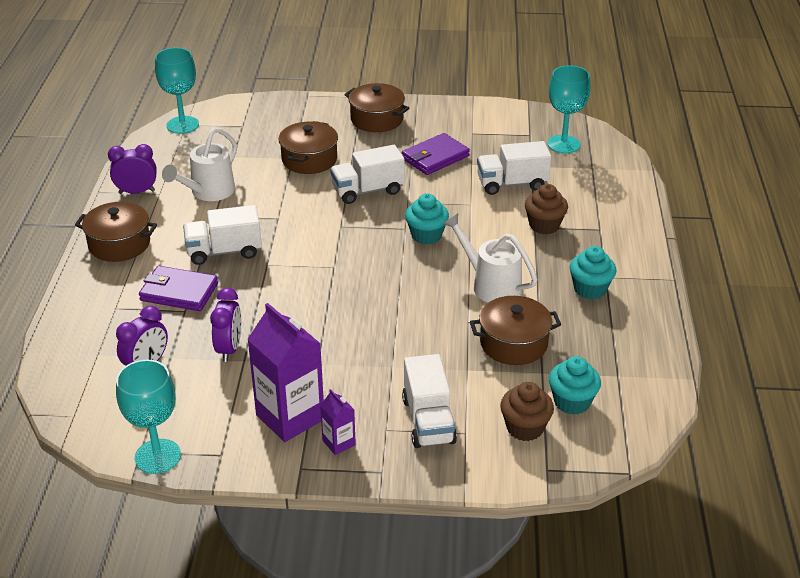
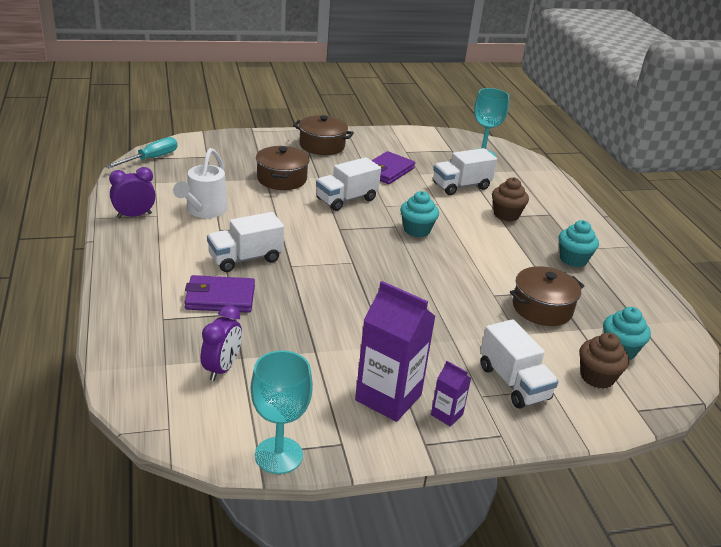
camera: 20 degrees left, 5 degrees down
brown pot [75,202,157,262] -> none
turquoise goblet [155,48,199,134] -> turquoise screwdriver [106,137,177,168]
purple clock [210,288,241,362] -> none
white watering can [443,213,537,303] -> none

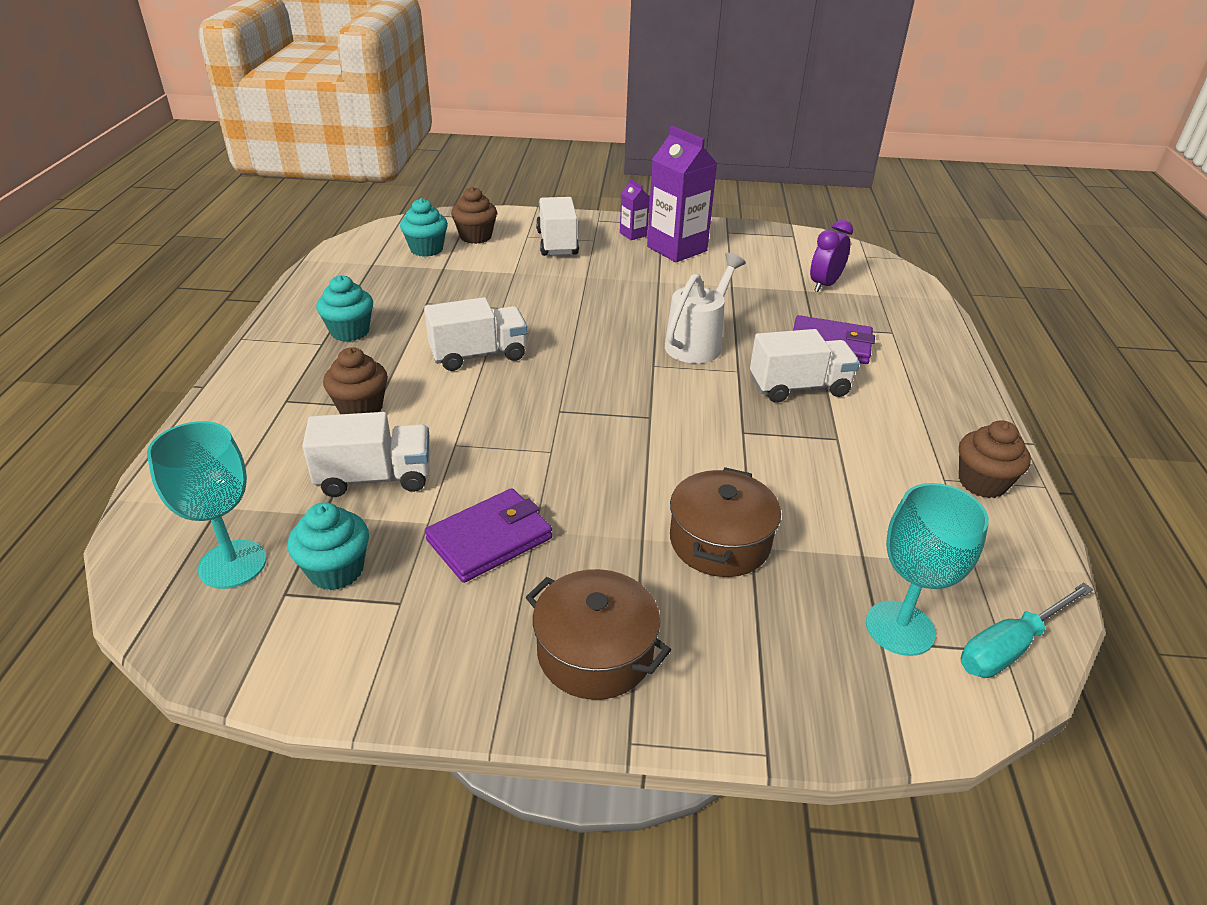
camera: 160 degrees left, 5 degrees up
purple clock [109,167,156,218] -> brown cupcake [959,420,1031,498]
white watering can [173,148,228,218] -> white watering can moved to [665,253,746,363]
turquoise goblet [251,350,313,474] -> turquoise goblet moved to [866,483,989,656]
white truck [316,157,381,211] -> white truck moved to [424,297,528,371]
turquoise cupcake [400,191,439,237] -> turquoise cupcake moved to [288,502,369,590]
brown pot [510,266,584,326] -> none

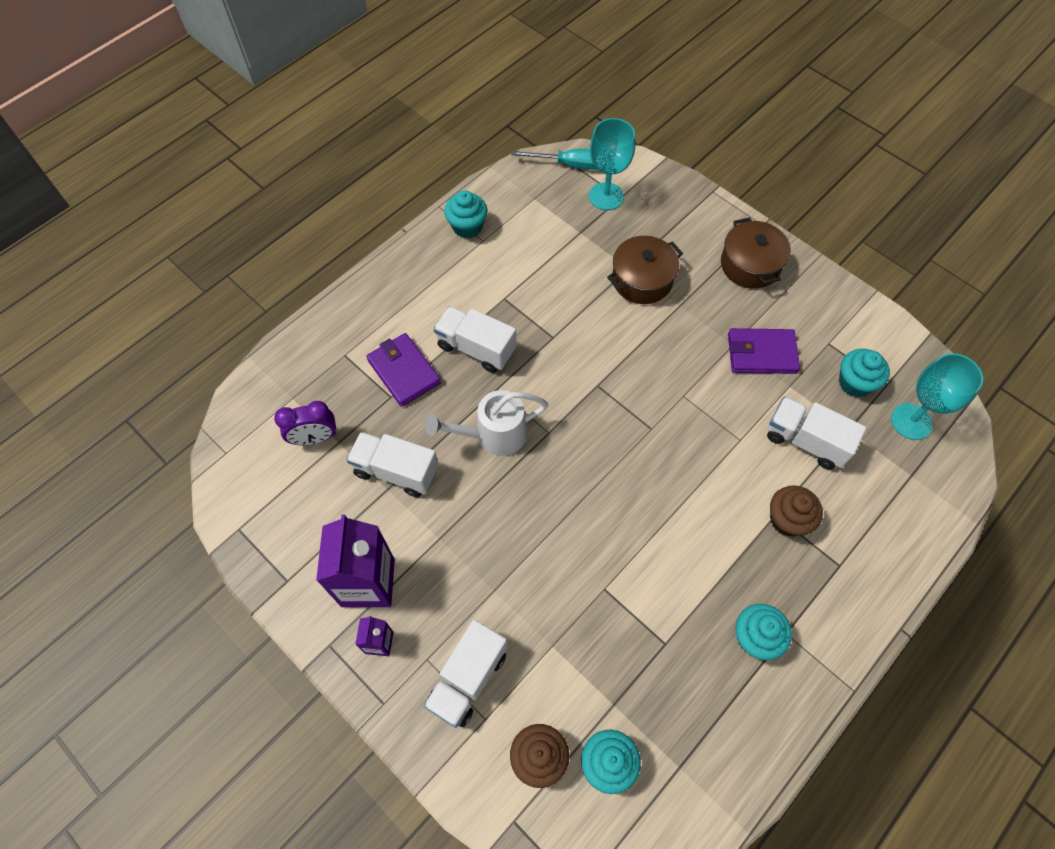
camera: 140 degrees left, 25 degrees up
white truck [424,297,528,371] -> white truck moved to [346,432,439,497]
brown cupcake [959,420,1031,498] -> turquoise cupcake [444,191,487,238]

